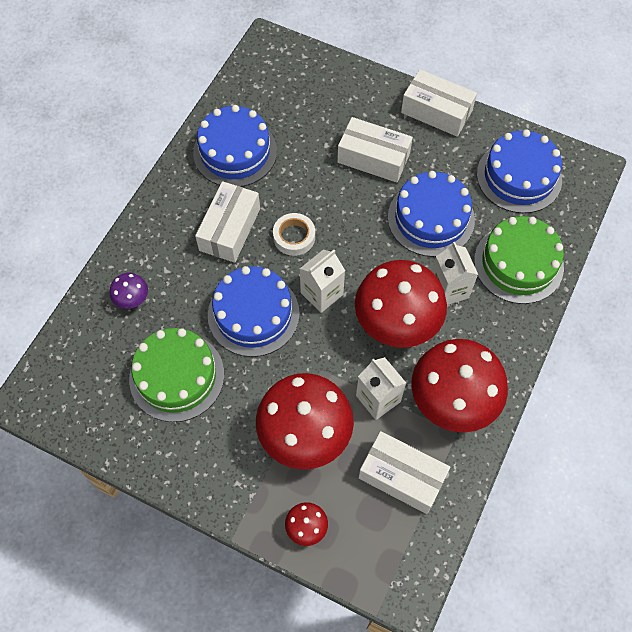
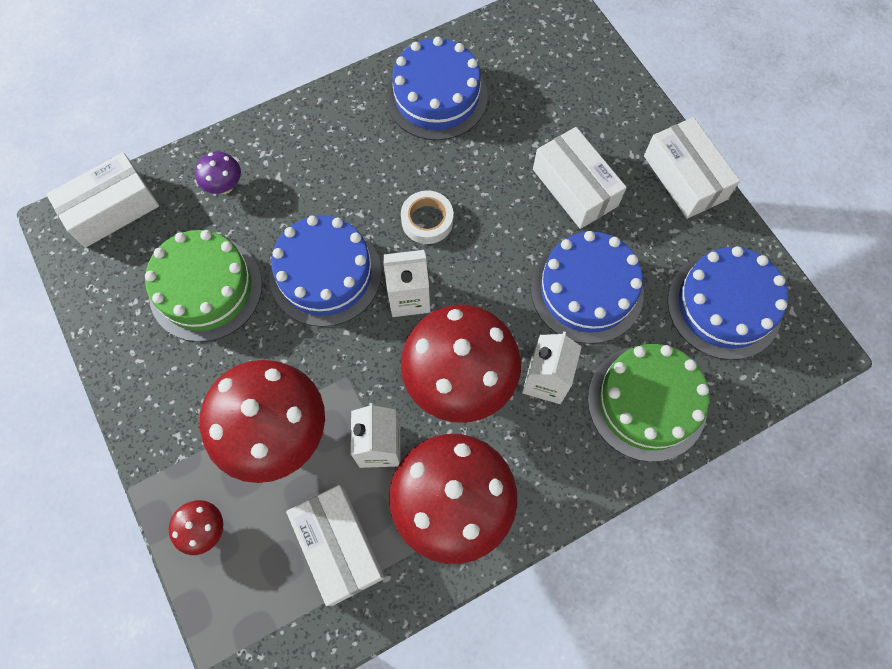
camera: 35 degrees right, 5 degrees up
white box [195,181,260,263] -> white box moved to [46,152,159,248]

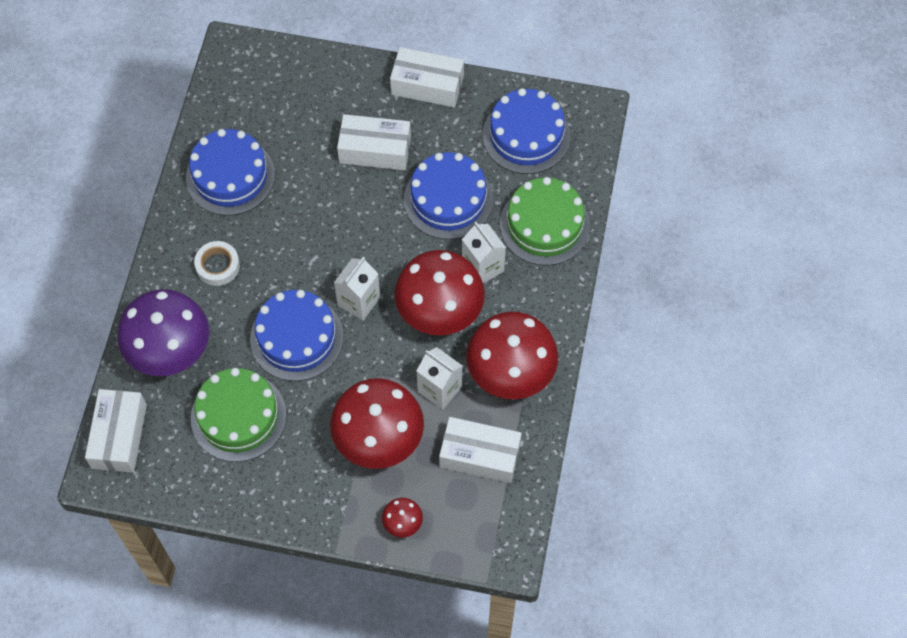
camera: 50 degrees left, 5 degrees down
purple mushroom [195,151,241,194] -> purple mushroom [117,289,209,376], size x2.31
white tape [401,190,453,244] -> white tape moved to [194,241,240,286]

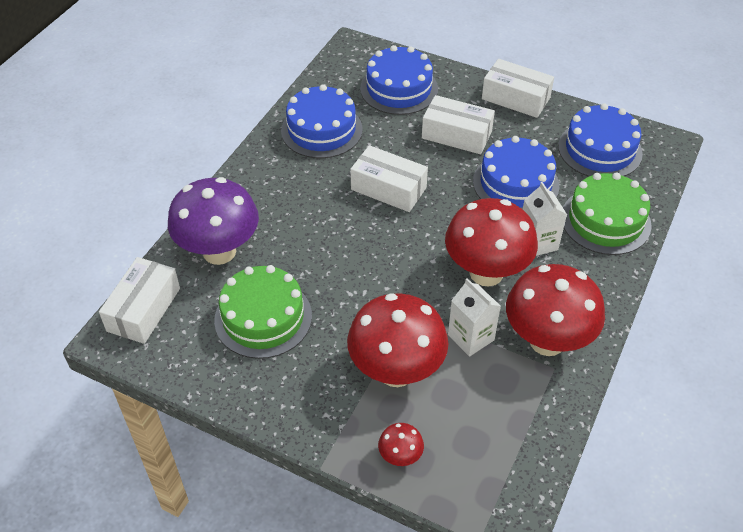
camera: 15 degrees right, 15 degrees down
white tape [194,241,240,286] -> none
blue cake [250,290,344,381] -> blue cake moved to [360,45,438,115]
white carton [334,257,380,320] -> none
white box [439,417,522,483] -> white box moved to [350,145,428,212]

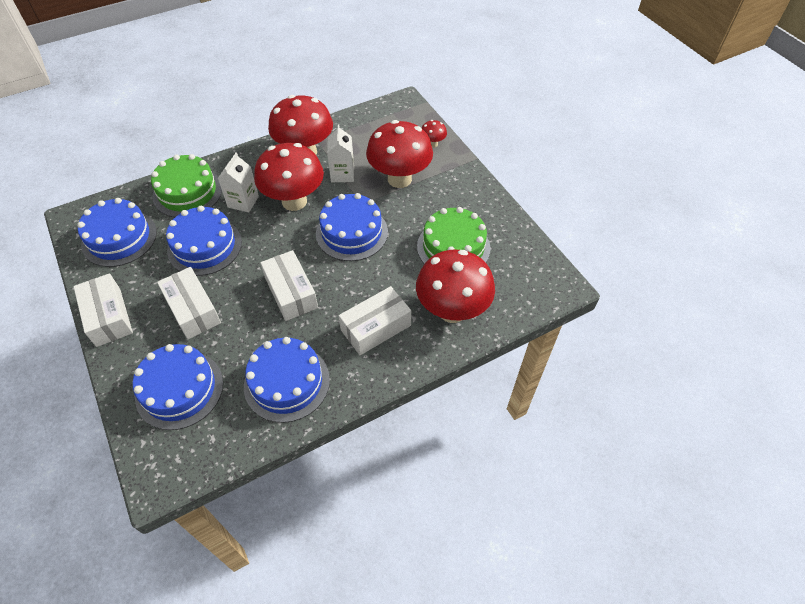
camera: 145 degrees left, 5 degrees up
white box [99,257,180,344] -> white box moved to [339,286,412,355]
purple mushroom [168,177,259,265] -> red mushroom [416,250,495,323]
none -> blue cake [316,193,388,261]

